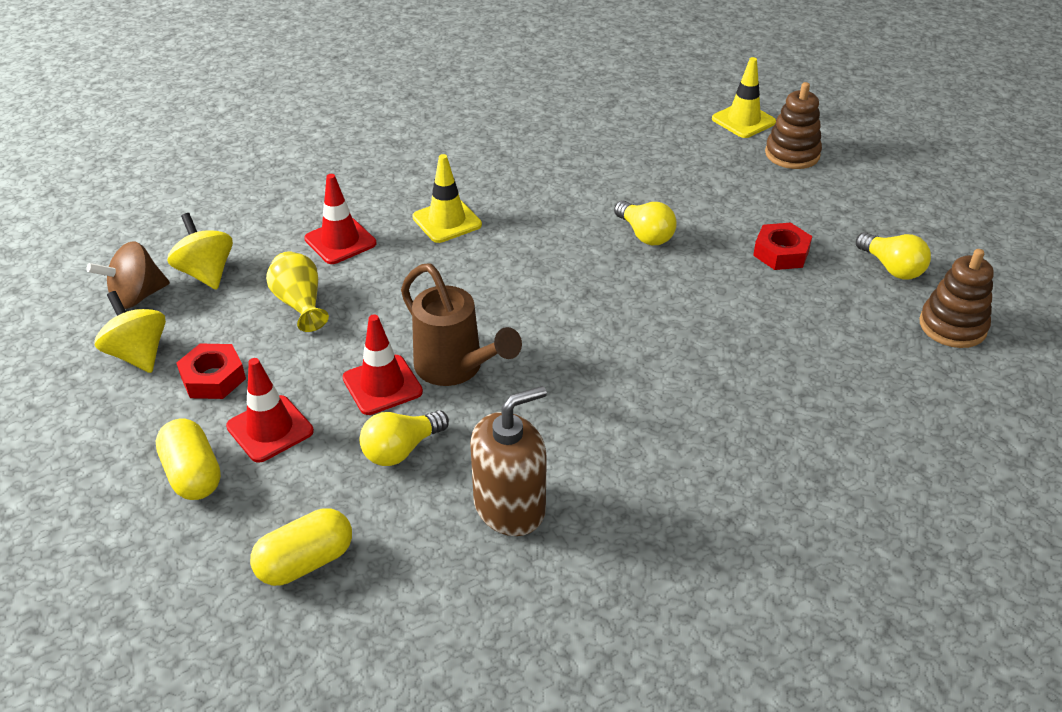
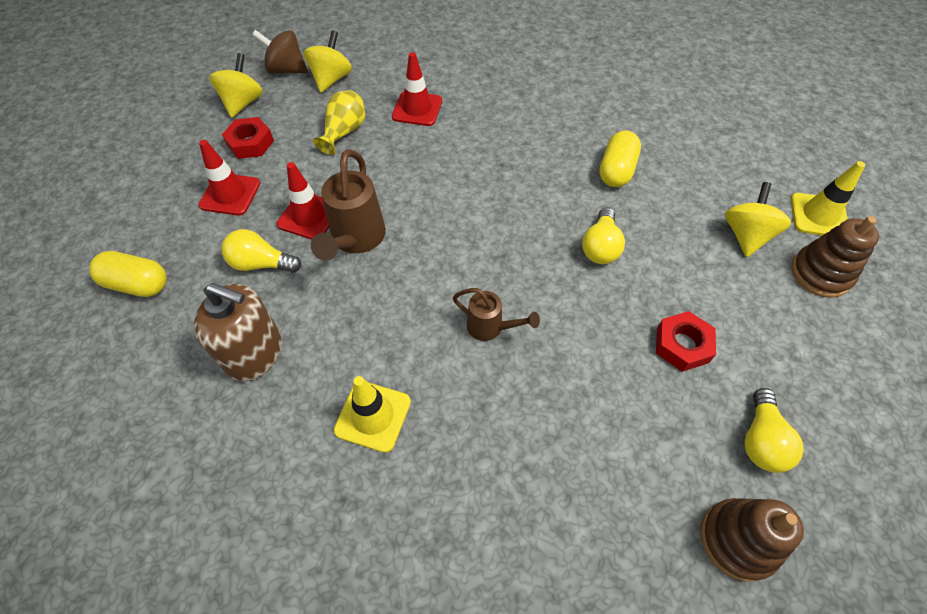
camera: 50 degrees right, 15 degrees up
yellow capsule [155,419,221,500] -> yellow capsule moved to [599,131,641,187]
yellow traffic cone [412,154,482,243] -> yellow traffic cone moved to [334,376,411,453]
none -> brown watering can [453,288,540,341]
none -> yellow spinning top [725,182,791,257]

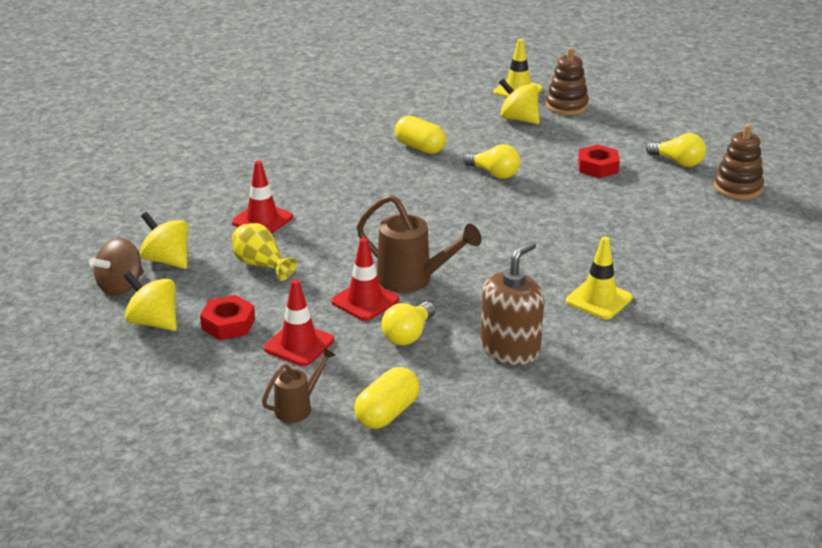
camera: 70 degrees left, 25 degrees down
brown watering can [453,288,540,341] -> brown watering can moved to [262,347,335,423]

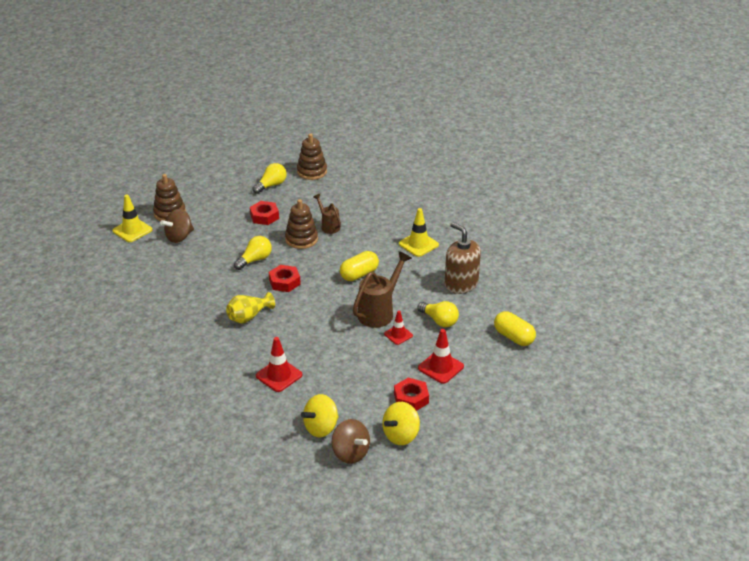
camera: 80 degrees left, 5 degrees up
yellow vase [232,223,297,281] -> yellow vase moved to [226,292,275,324]
brown watering can [262,347,335,423] -> brown watering can moved to [313,194,341,234]
red traffic cone [331,238,399,321] -> red traffic cone [384,311,413,345], size x0.65
yellow capsule [395,116,446,154] -> yellow capsule moved to [340,251,379,281]
yellow spinning top [499,79,540,124] -> brown spinning top [160,209,194,243]
none -> red nut [269,265,301,292]
none -> brown stacking toy [285,199,318,249]

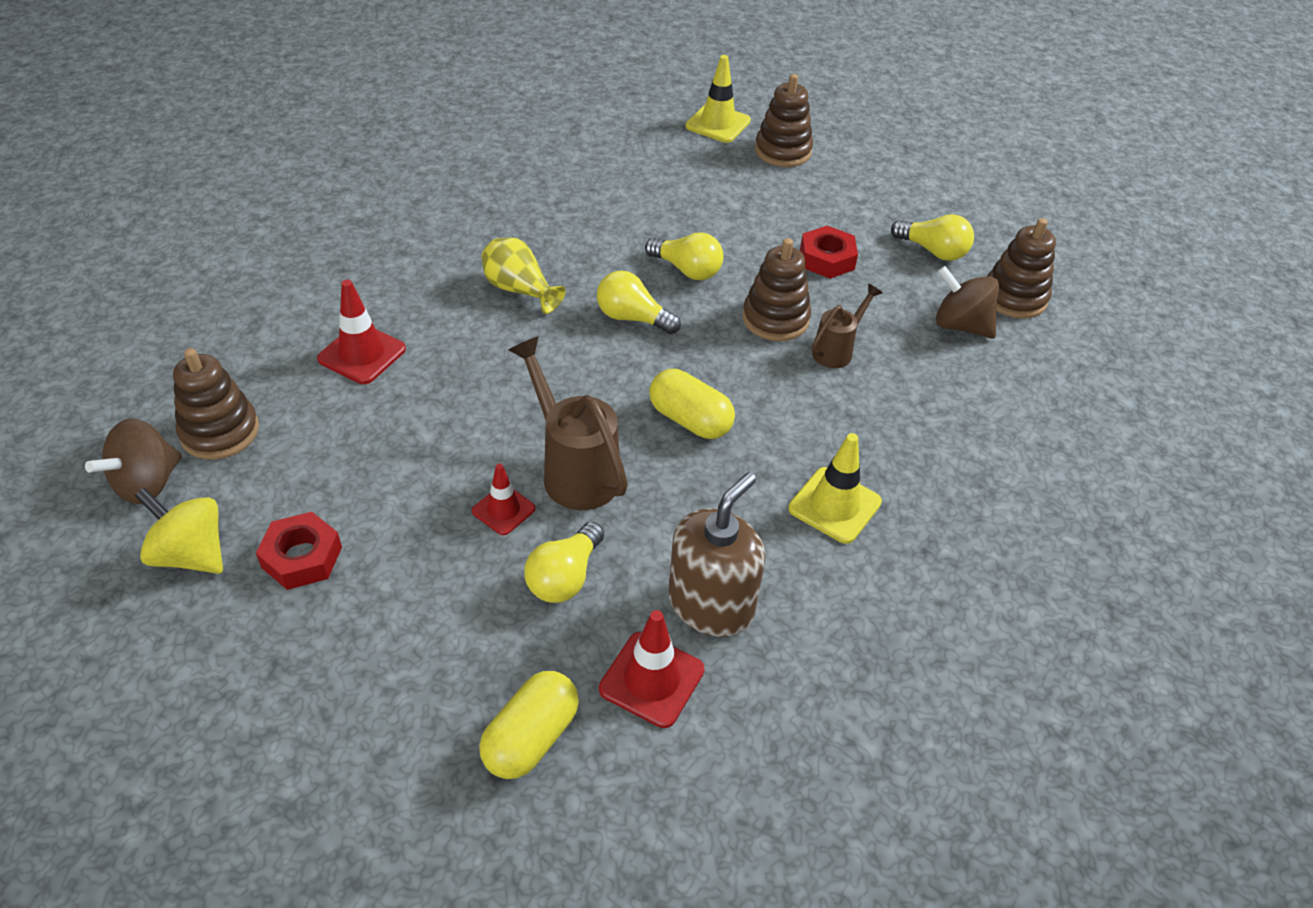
camera: 75 degrees right, 10 degrees up
brown spinning top [160,209,194,243] -> brown spinning top moved to [936,266,999,339]
red nut [269,265,301,292] -> yellow light bulb [597,271,681,334]
yellow spinning top [301,394,339,437] -> brown stacking toy [173,348,259,459]
brown watering can [353,251,412,328] -> brown watering can turned 150 degrees counterclockwise [509,336,628,510]
red traffic cone [418,329,464,384] -> red traffic cone moved to [599,610,705,728]

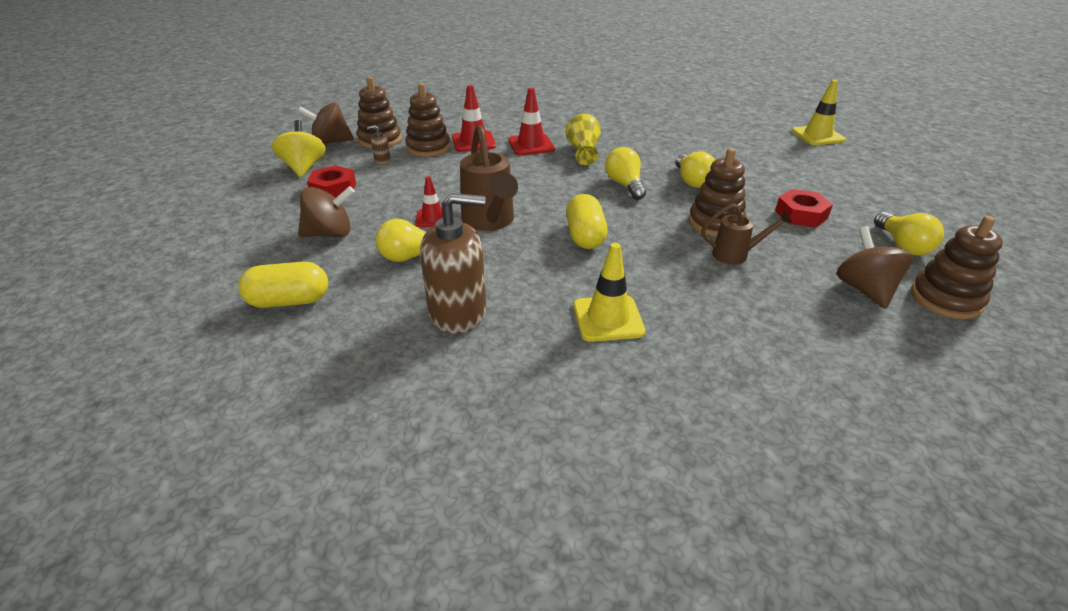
camera: 50 degrees right, 10 degrees down
brown watering can [509,336,628,510] -> brown watering can turned 150 degrees clockwise [460,125,518,231]
red traffic cone [599,610,705,728] -> red traffic cone moved to [508,88,555,155]
brown stacking toy [755,74,813,167] -> brown stacking toy moved to [405,83,450,157]
none -> brown spinning top [298,186,355,237]
none -> brown soap dispenser [367,125,391,164]

